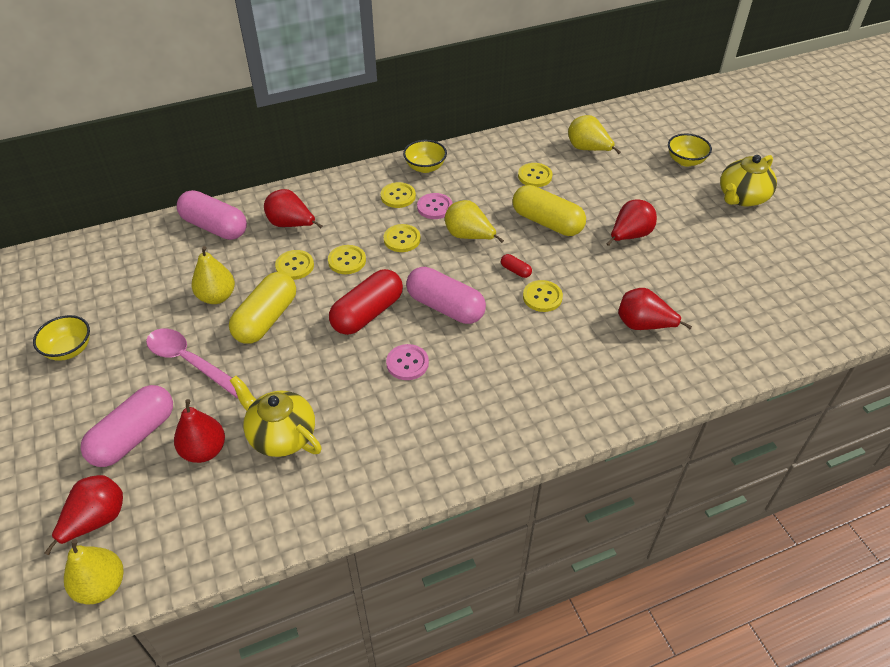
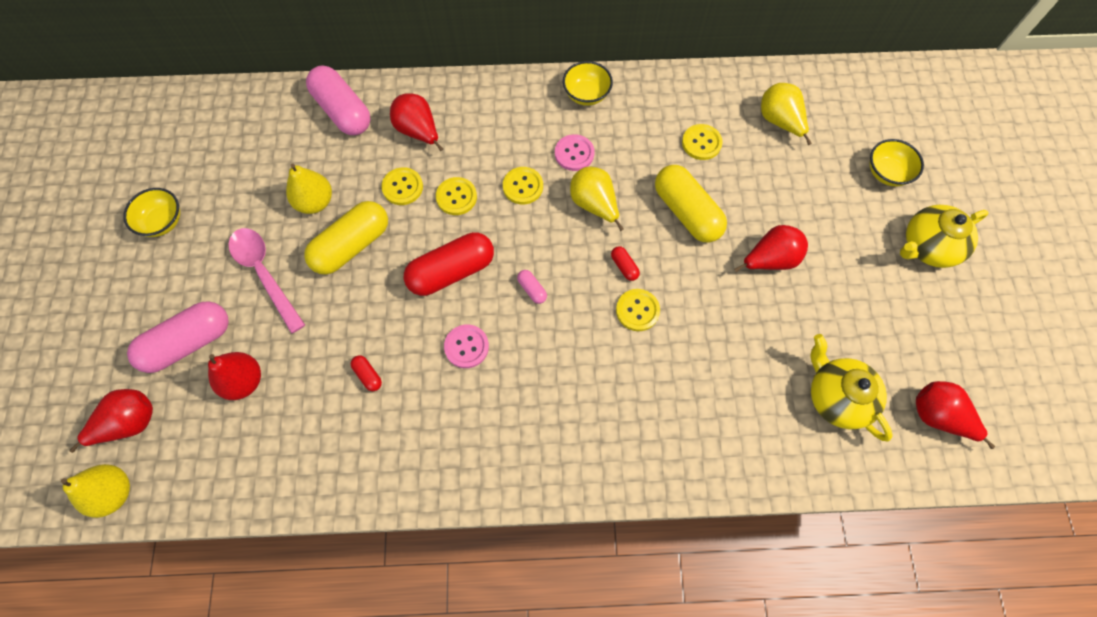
camera: 20 degrees right, 20 degrees up
yellow teapot [230,375,322,457] -> yellow teapot moved to [810,334,893,441]
yellow button [381,182,416,208] -> none
pink capsule [406,267,486,324] -> pink capsule [517,270,547,304], size x0.42
red pear [618,288,692,330] -> red pear moved to [916,381,995,449]
none -> red capsule [351,355,382,391]

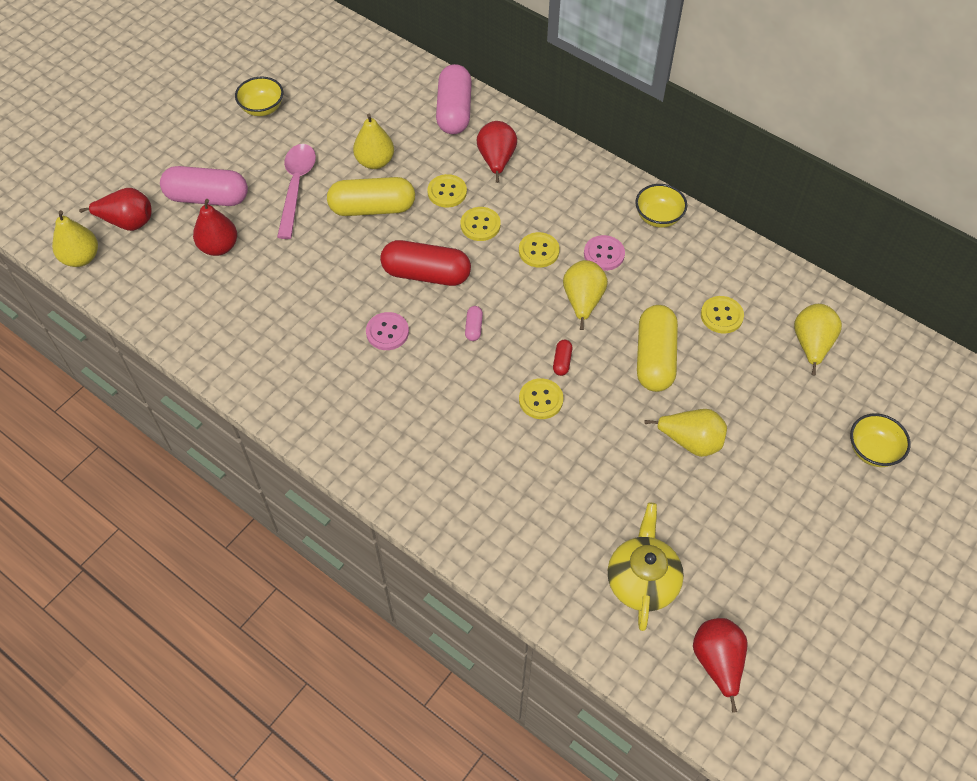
camera: 40 degrees right, 10 degrees down
red capsule [351,355,382,391] -> none
red pear [734,225,808,272] -> yellow pear [644,409,727,457]
yellow teapot [900,205,989,268] -> none

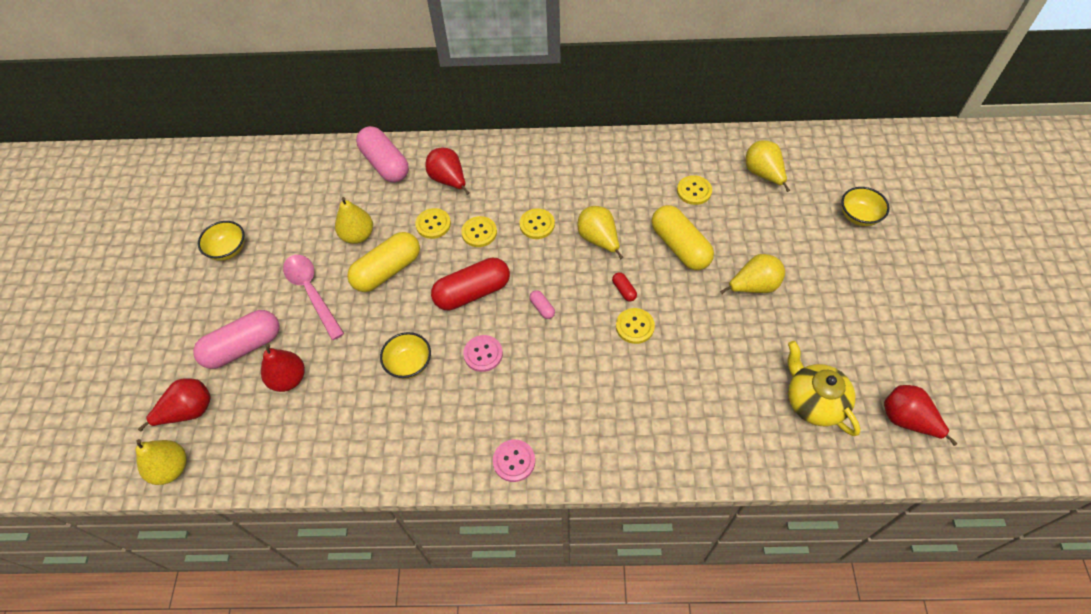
camera: 35 degrees left, 0 degrees up
pink button [584,235,625,271] -> pink button moved to [493,440,535,482]
yellow bowl [635,184,687,228] -> yellow bowl moved to [380,332,431,379]

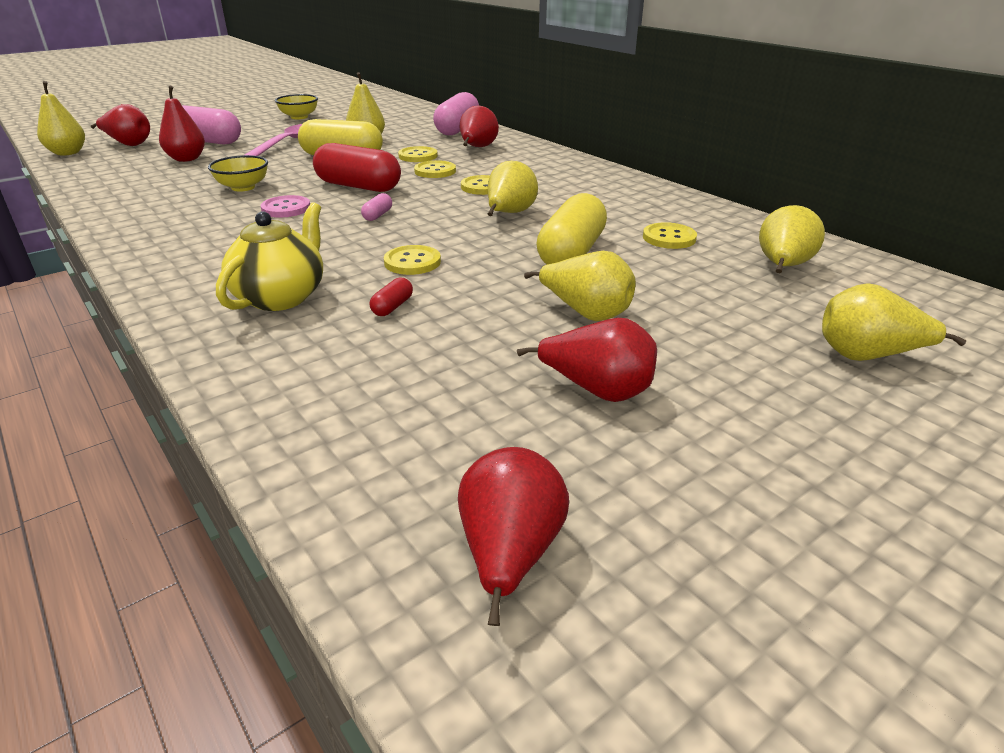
camera: 50 degrees right, 25 degrees down
pink button [493,440,535,482] -> none
red capsule [612,272,637,302] -> red capsule moved to [370,278,413,316]
yellow teapot [787,341,861,436] -> yellow teapot moved to [216,202,323,311]
yellow bowl [841,187,890,226] -> yellow pear [822,283,966,361]
none -> red pear [517,318,657,402]

